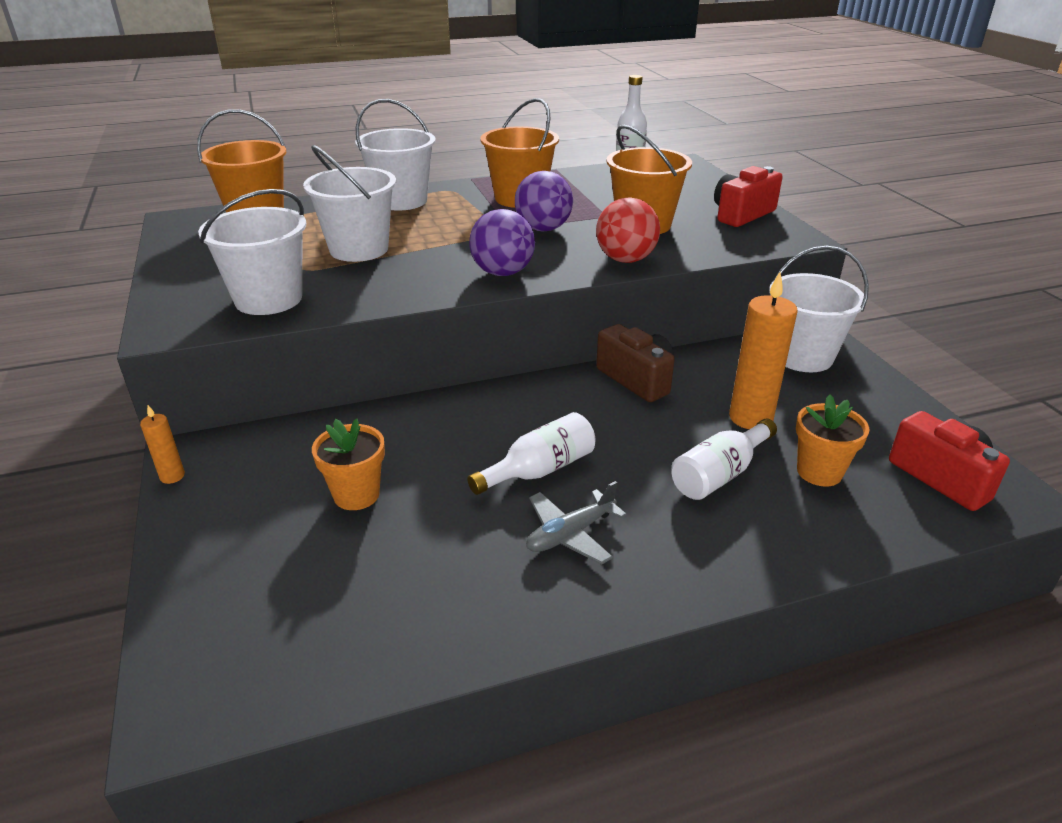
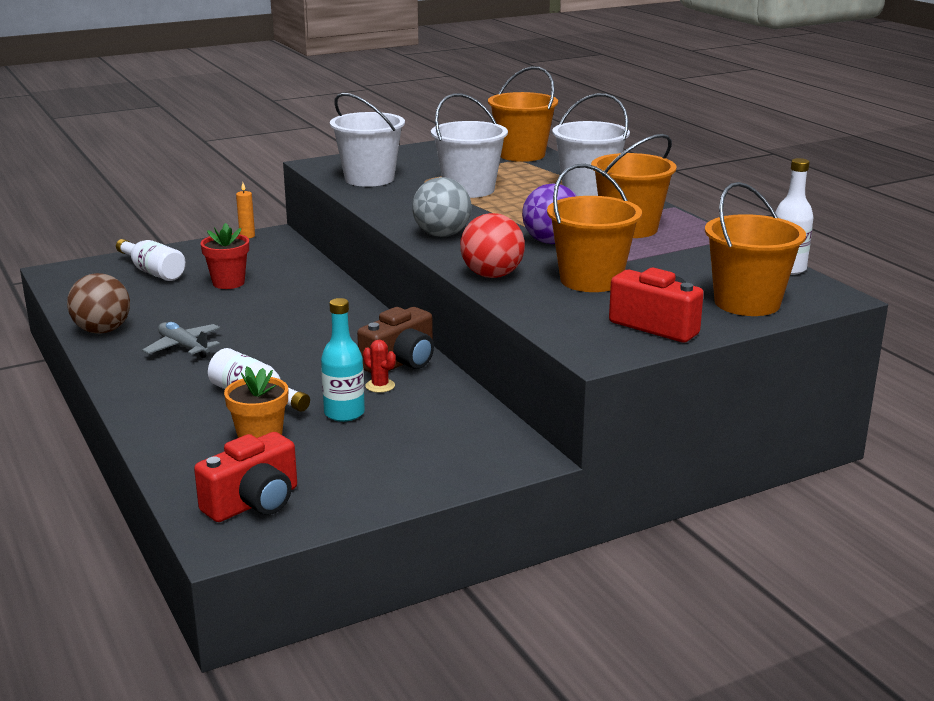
camera: 80 degrees right, 10 degrees down
orange flower pot [312,419,385,510] -> red flower pot [201,223,249,289]
white bottle [467,412,595,495] -> white bottle moved to [116,239,186,281]
purple ball [469,209,535,276] -> grey ball [412,177,472,237]
orange candle [729,272,797,429] -> turquoise bottle [321,298,365,422]
white bucket [769,246,869,372] -> none
none -> brown ball [67,273,130,334]
none -> red cactus [363,340,396,393]
none -> orange bucket [705,182,806,316]

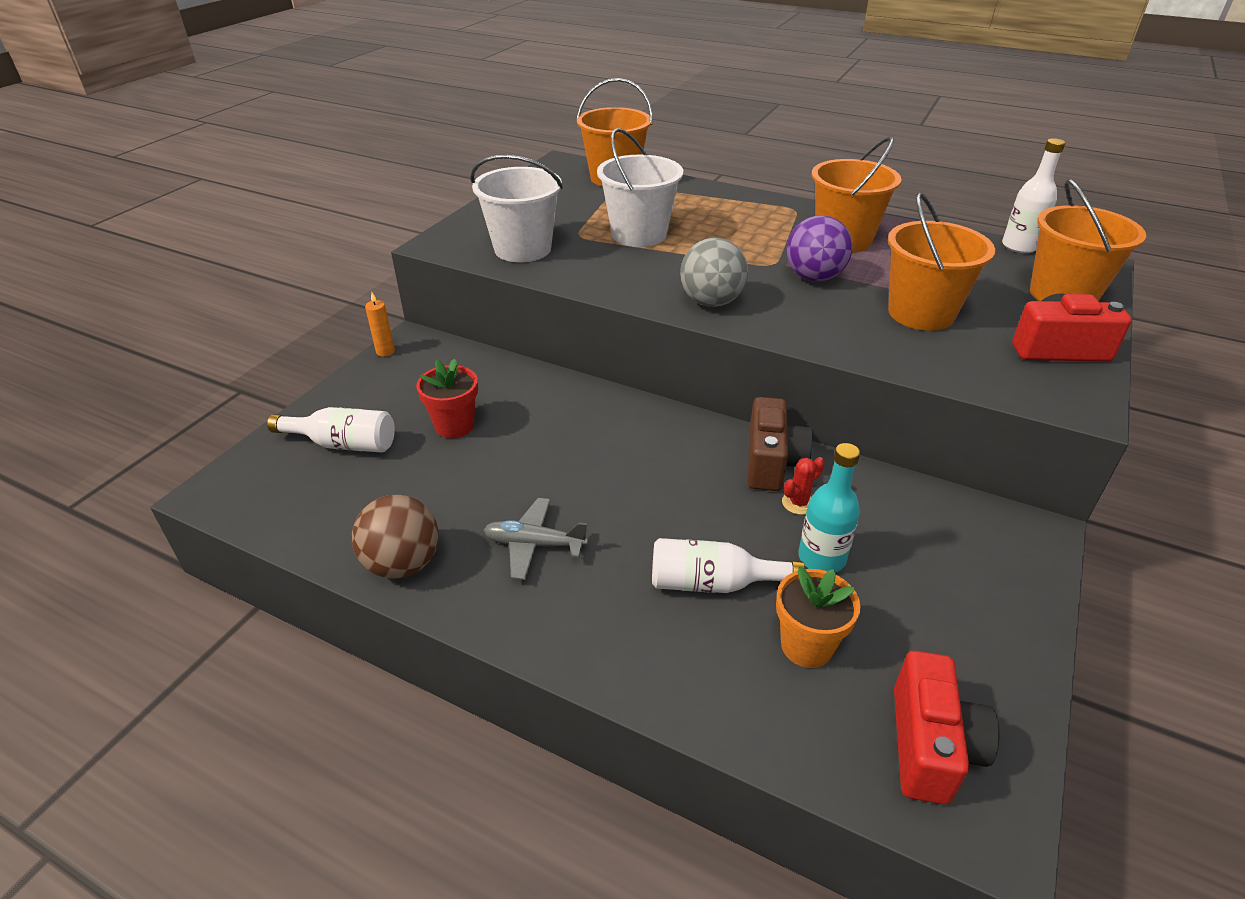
camera: 35 degrees left, 15 degrees up
red cactus [363,340,396,393] -> red cactus turned 45 degrees counterclockwise [782,457,825,515]
red ball [460,213,525,278] -> none
white bucket [552,93,630,196] -> none

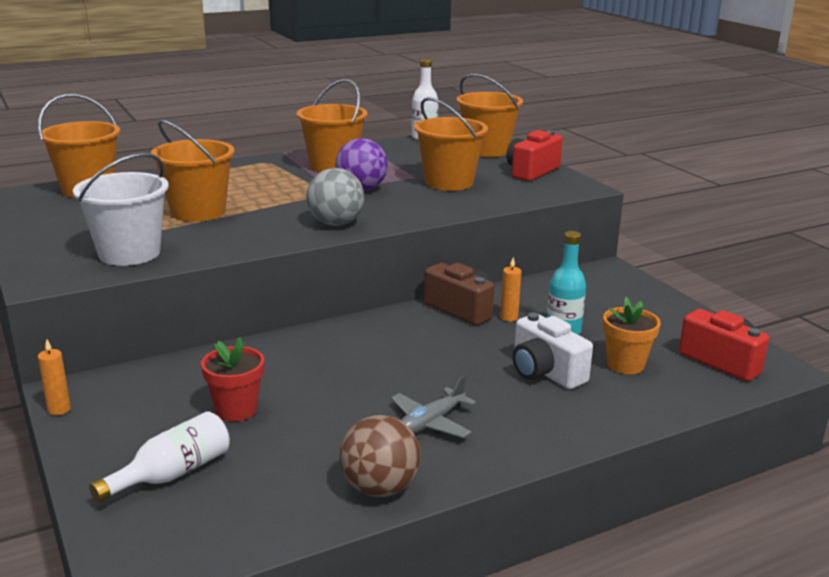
camera: 55 degrees left, 15 degrees down
white bucket [597,128,683,247] -> orange bucket [151,120,235,222]
white bottle [652,538,805,593] -> white camera [513,313,593,389]
red cactus [782,457,825,515] -> orange candle [500,257,522,322]

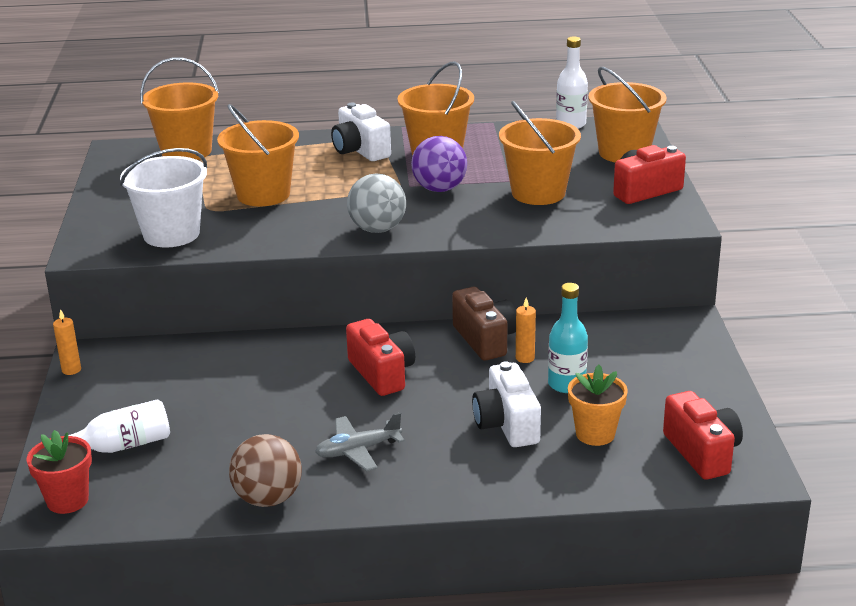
camera: 25 degrees right, 5 degrees up
red flower pot [201,337,264,421] -> red flower pot moved to [26,430,92,514]
none -> white camera [331,102,391,161]
none -> red camera [346,319,415,396]

